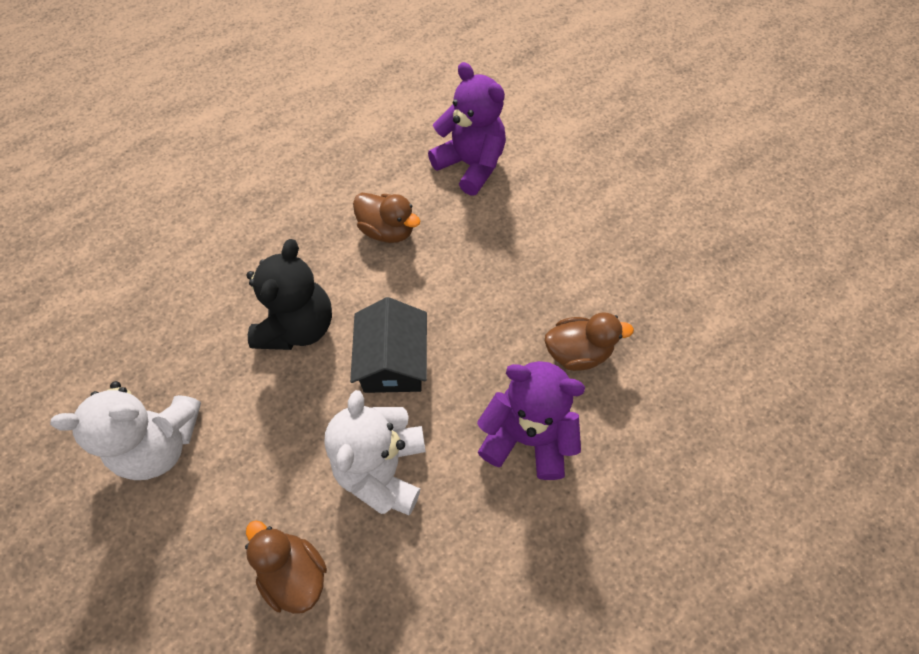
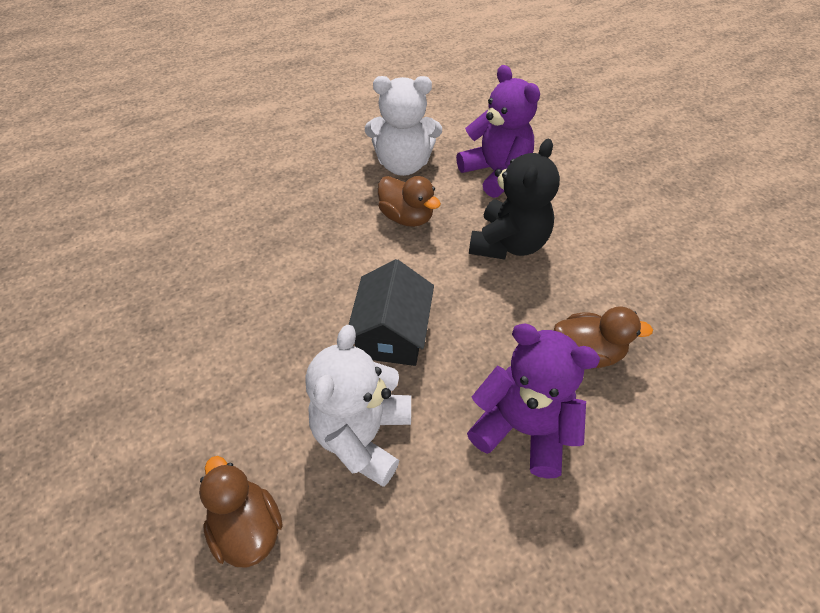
camera: 10 degrees right, 10 degrees down
white teddy bear [50,381,201,480] -> white teddy bear moved to [365,76,442,176]
black teddy bear [246,239,332,350] -> black teddy bear moved to [469,139,560,260]

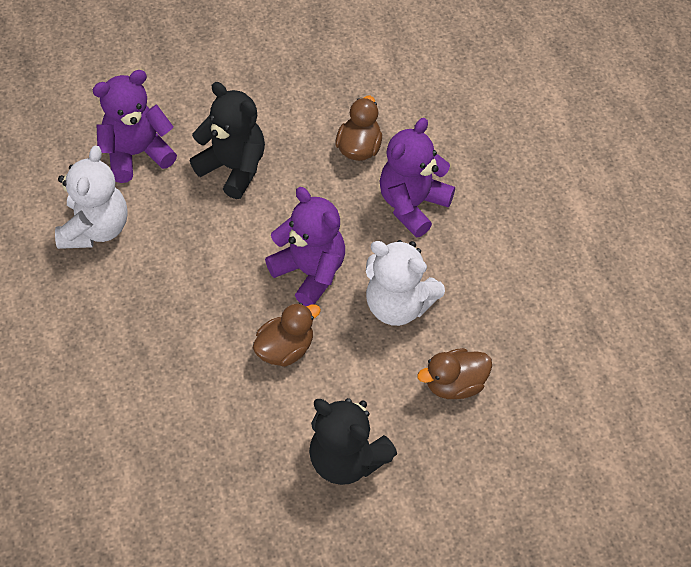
camera: 80 degrees left, 5 degrees up
black house [349,259,434,366] -> purple teddy bear [265,187,345,306]
brown duck [378,176,441,227] -> brown duck moved to [253,303,321,367]
none -> black teddy bear [309,398,397,485]

